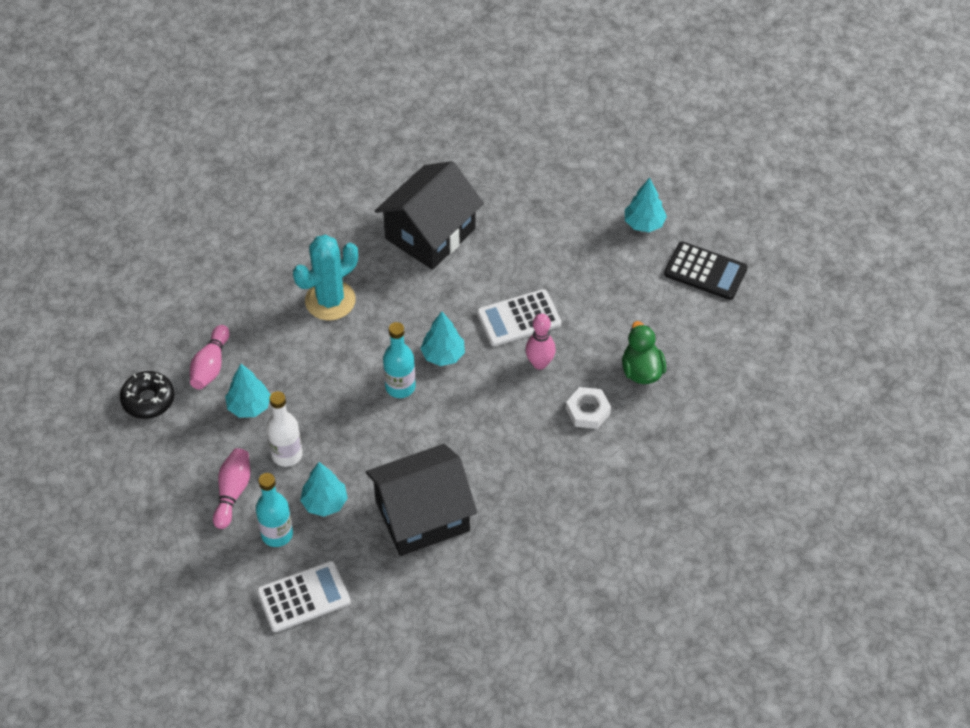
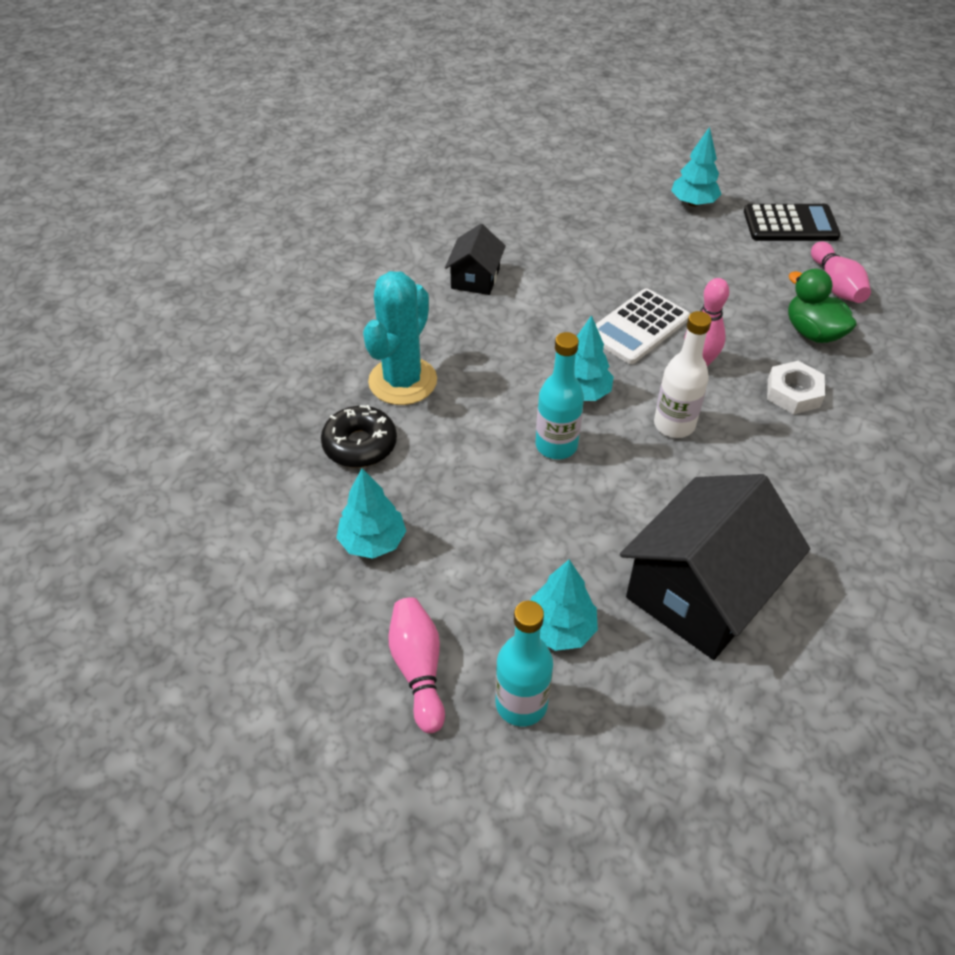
camera: 25 degrees left, 5 degrees down
black donut [120,371,175,419] -> black donut moved to [321,405,397,468]
pink bowling pin [190,325,229,389] -> pink bowling pin moved to [811,242,871,303]
white calculator [257,561,351,632] -> none
white bottle [266,391,302,467] -> white bottle moved to [654,311,711,438]
black house [375,161,484,270] -> black house [445,224,506,295], size x0.51

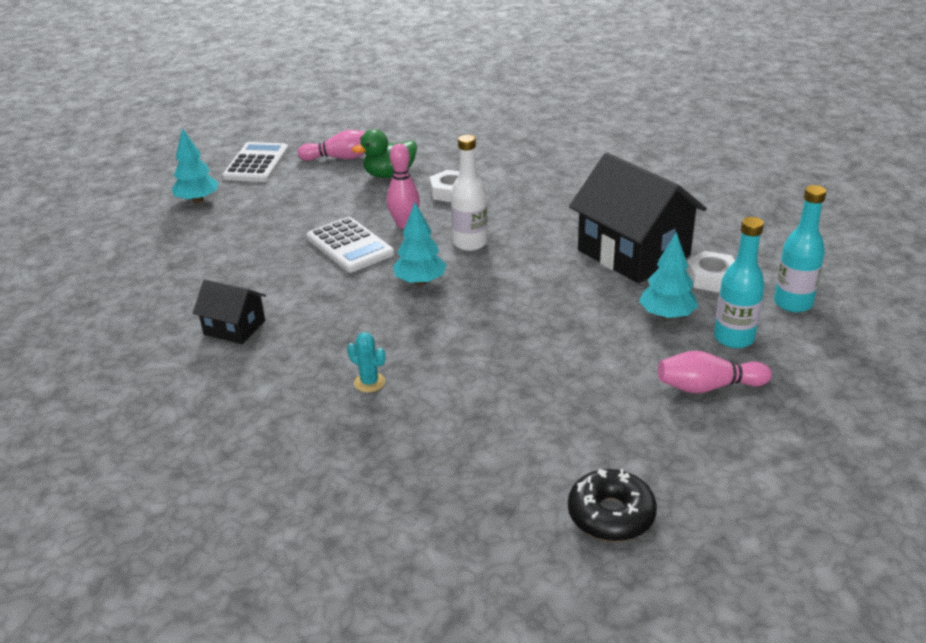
camera: 80 degrees left, 15 degrees down
black donut [321,405,397,468] -> black donut moved to [568,469,657,541]
turquoise tree [336,468,406,559] -> none
turquoise cactus [363,271,437,405] -> turquoise cactus [347,332,386,392], size x0.44
turquoise bottle [536,332,584,459] -> turquoise bottle moved to [774,185,826,313]
black calculator [744,204,841,241] -> white calculator [222,142,289,182]
none -> white nut [686,251,735,292]

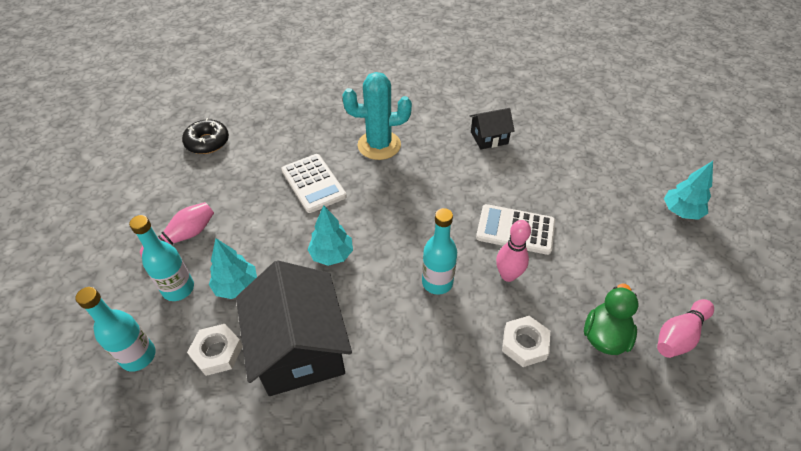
camera: 140 degrees right, 15 degrees up
white calculator [222,142,289,182] -> white calculator moved to [281,154,347,213]
turquoise cactus [347,332,386,392] -> turquoise cactus [343,72,412,160], size x2.27
turquoise tree [393,203,447,285] -> turquoise tree moved to [307,205,353,266]
white bottle [451,135,487,251] -> turquoise bottle [422,208,457,295]
black house [569,153,707,283] -> black house turned 60 degrees clockwise [236,260,352,396]

